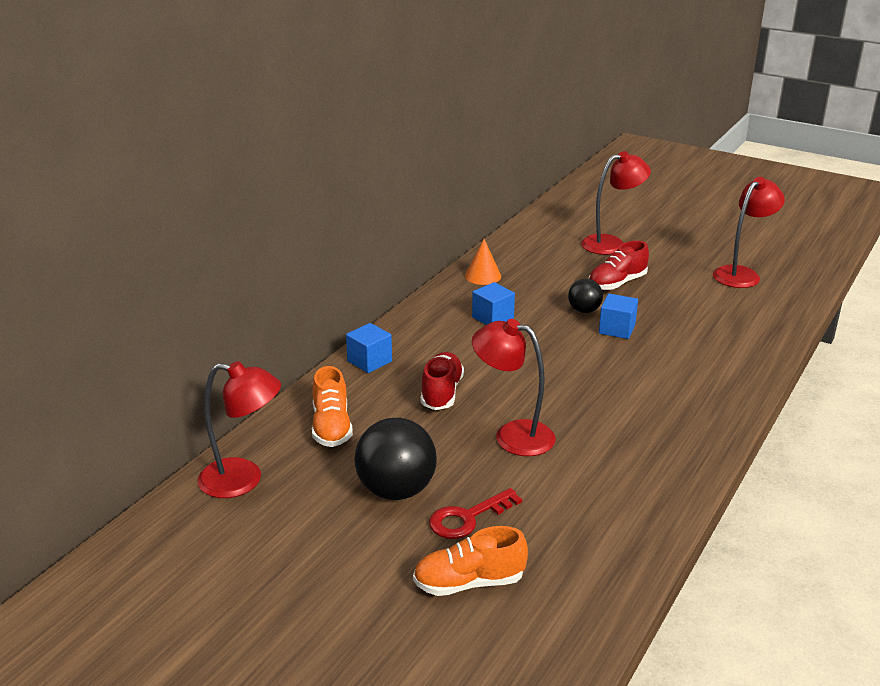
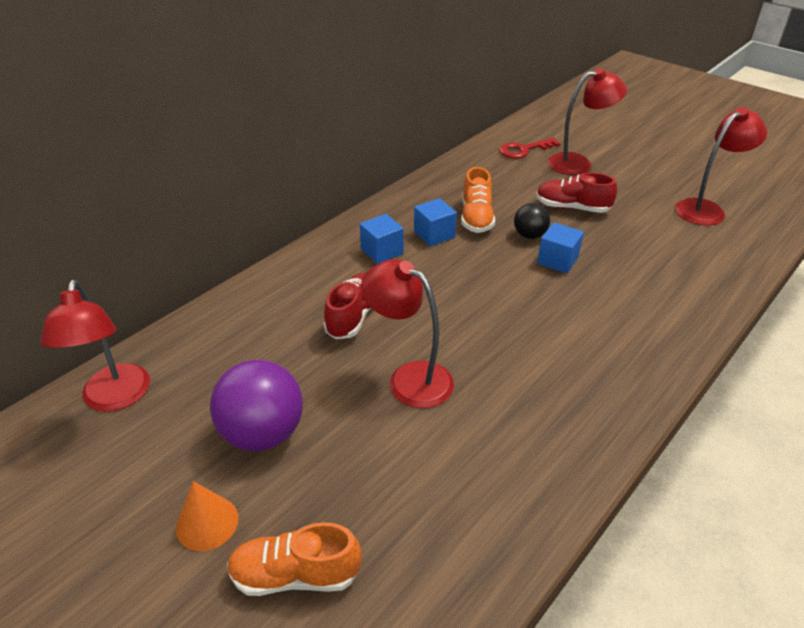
camera: 10 degrees right, 10 degrees up
red lamp [198,361,281,498] -> red lamp turned 60 degrees clockwise [40,280,150,412]
orange shoe [312,366,353,447] -> orange shoe moved to [461,167,495,233]
blue cube [346,323,392,373] -> blue cube moved to [360,214,404,264]
black ball [354,418,437,500] -> purple ball [210,360,303,451]
red key [429,488,522,539] -> red key moved to [499,138,560,159]
orange cone [465,239,501,285] -> orange cone moved to [176,481,238,551]
red shoe [589,241,649,291] -> red shoe turned 45 degrees clockwise [536,172,617,213]

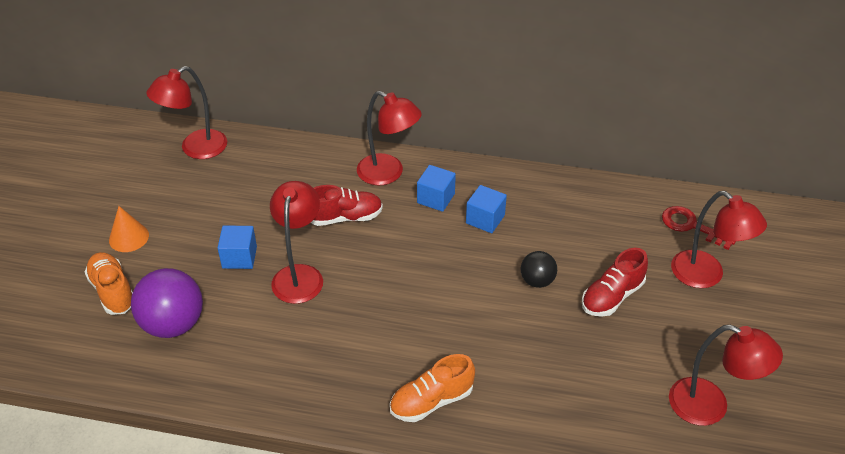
camera: 60 degrees right, 5 degrees up
purple ball [210,360,303,451] -> purple ball moved to [131,268,203,338]
orange shoe [461,167,495,233] -> orange shoe moved to [390,354,475,422]
red shoe [536,172,617,213] -> red shoe turned 120 degrees counterclockwise [582,248,648,317]
blue cube [537,223,584,273] -> blue cube moved to [218,225,257,269]
none -> red lamp [357,91,422,185]

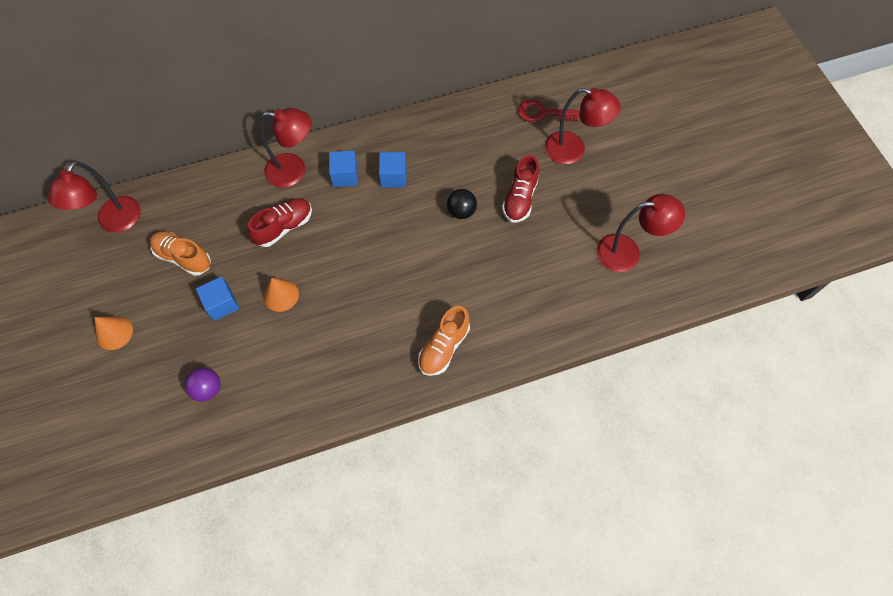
camera: 30 degrees left, 20 degrees up
orange shoe [85,252,133,315] -> orange shoe moved to [150,231,211,276]
purple ball [131,268,203,338] -> purple ball [184,368,220,402], size x0.55
red lamp [270,181,323,304] -> orange cone [263,278,299,312]

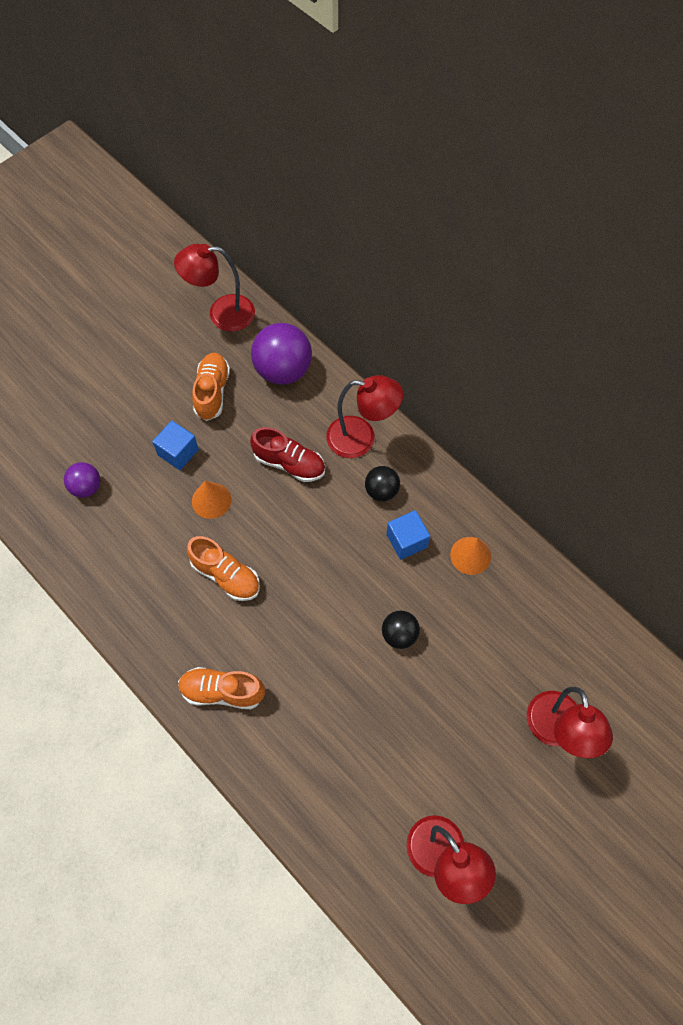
camera: 65 degrees right, 0 degrees up
orange cone [95,316,133,350] -> orange cone moved to [450,537,491,575]
red lamp [260,108,312,188] -> red lamp turned 60 degrees counterclockwise [326,375,403,458]
blue cube [329,150,358,187] -> black ball [365,466,400,501]
red shoe [502,155,539,223] -> none
red key [518,100,579,122] -> none
none -> orange shoe [187,536,260,601]
none -> purple ball [251,323,312,385]

